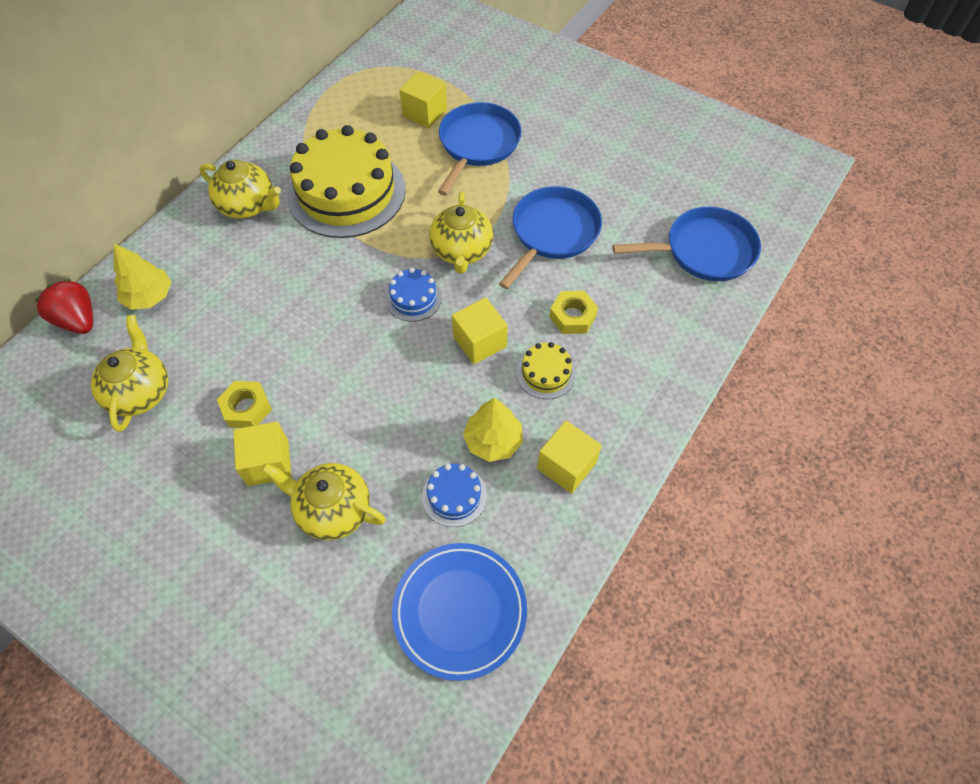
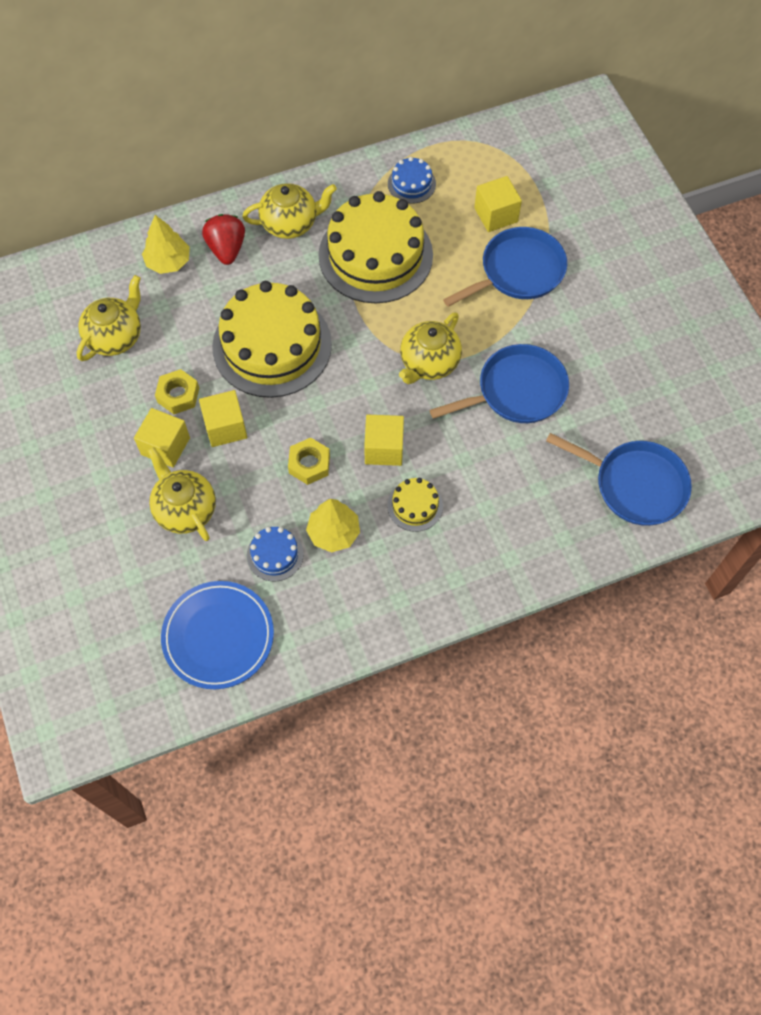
camera: 35 degrees right, 5 degrees up
red strawberry [35,279,93,334] -> red strawberry moved to [202,214,245,265]
yellow teapot [200,160,281,219] -> yellow teapot turned 75 degrees counterclockwise [242,183,337,239]
blue cake [386,268,442,322] -> blue cake moved to [388,157,436,204]
yellow cube [537,420,602,494] -> yellow cube moved to [199,390,247,447]
yellow nut [550,291,598,334] -> yellow nut moved to [288,438,330,485]
none -> yellow cake [212,281,332,398]

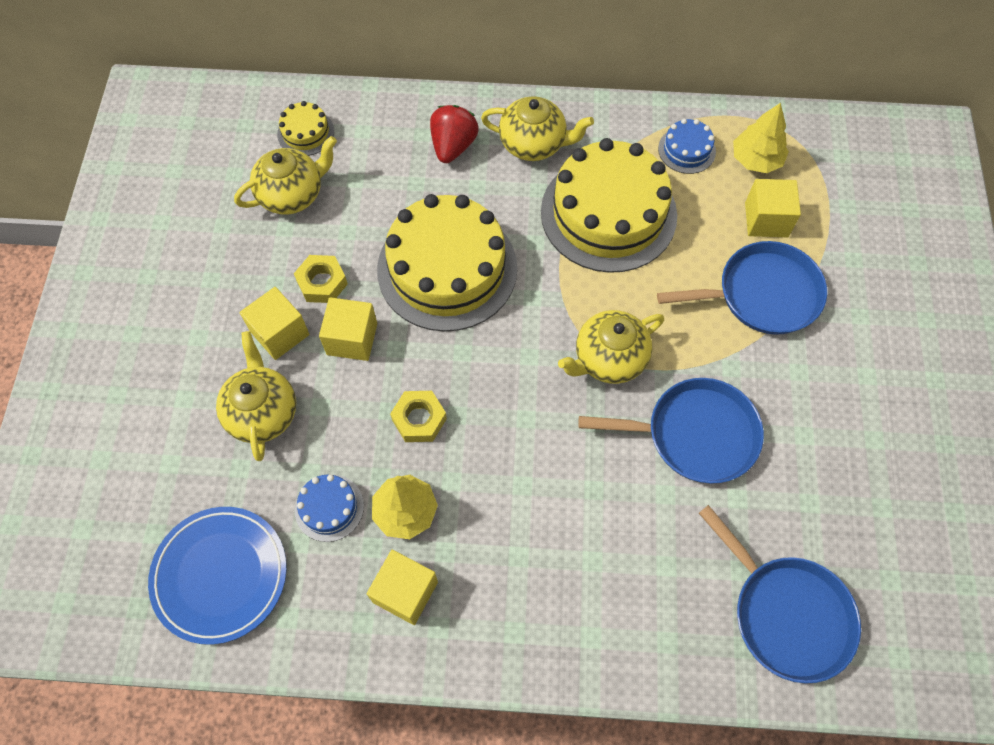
camera: 25 degrees right, 0 degrees up
yellow tree [142,215,190,274] -> yellow tree moved to [733,103,789,173]
yellow cube [364,415,404,466] -> yellow cube moved to [367,550,438,625]
yellow cake [387,478,443,532] -> yellow cake moved to [277,101,334,156]

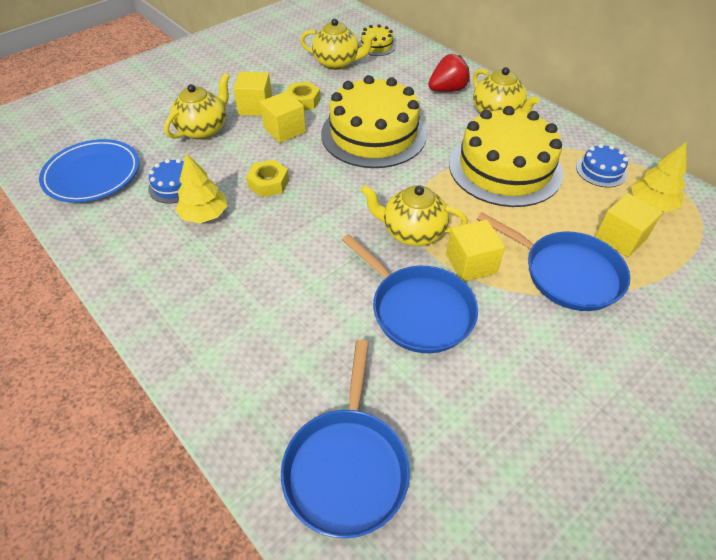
camera: 45 degrees right, 15 degrees down
yellow cube [367,550,438,625] -> yellow cube moved to [446,220,505,282]

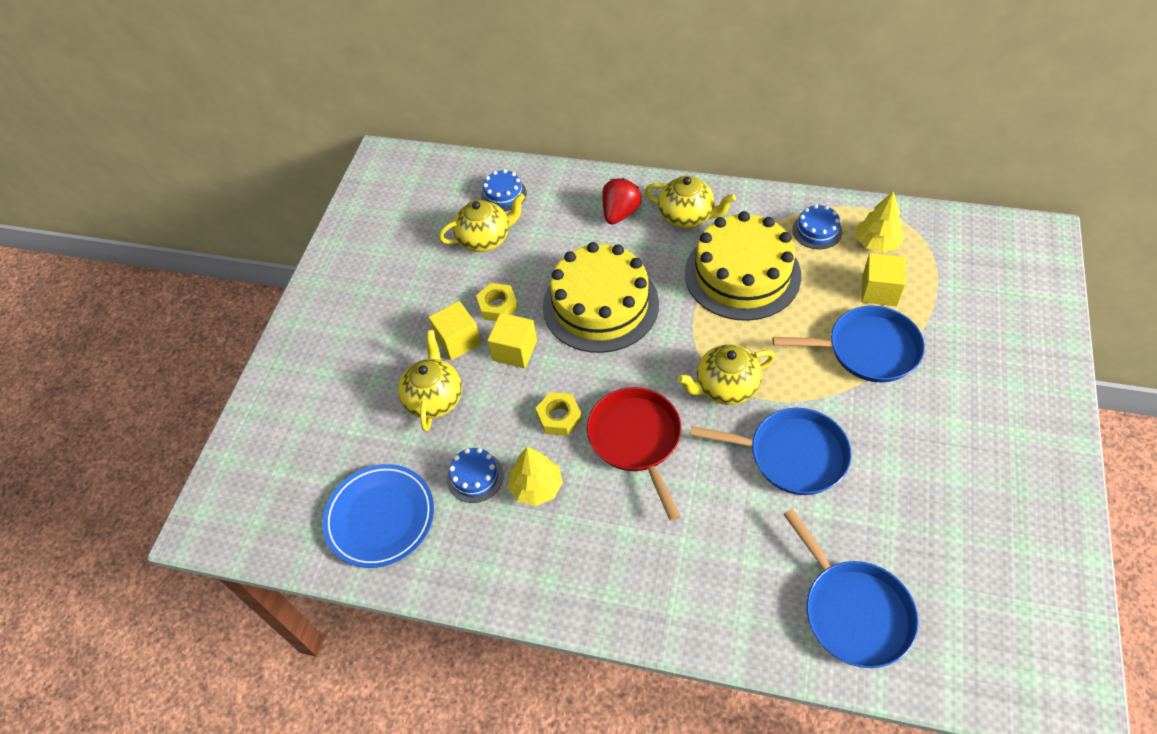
camera: 30 degrees left, 5 degrees up
yellow cake [359,24,396,56] -> blue cake [481,169,527,211]
yellow cube [446,220,505,282] -> none
none -> red pan [587,387,681,521]

